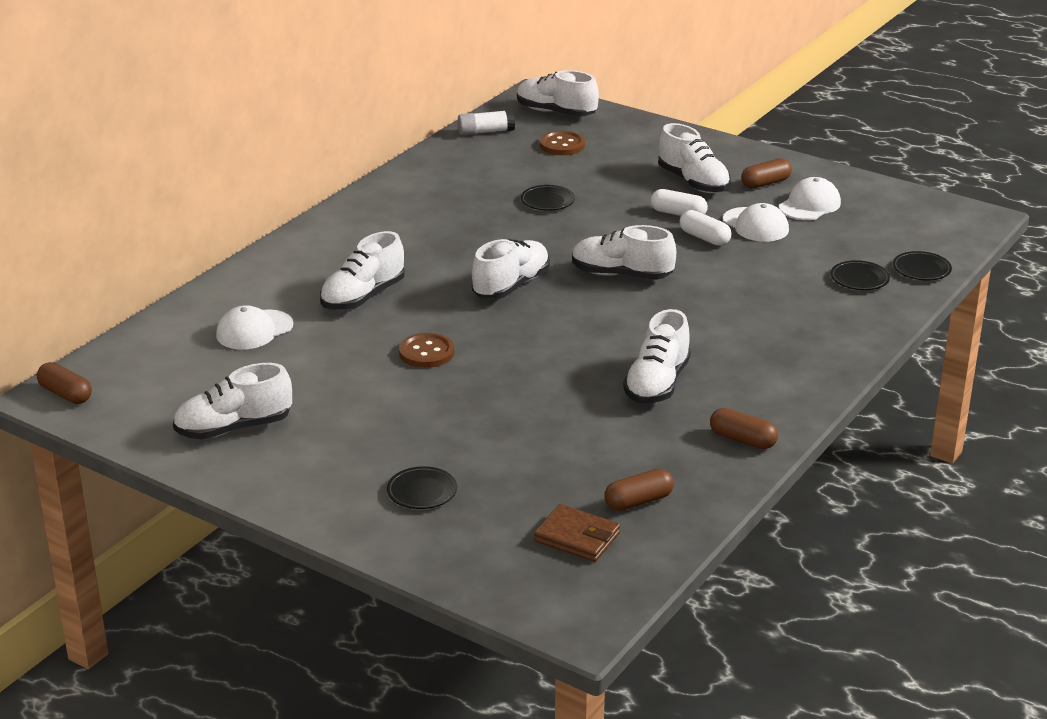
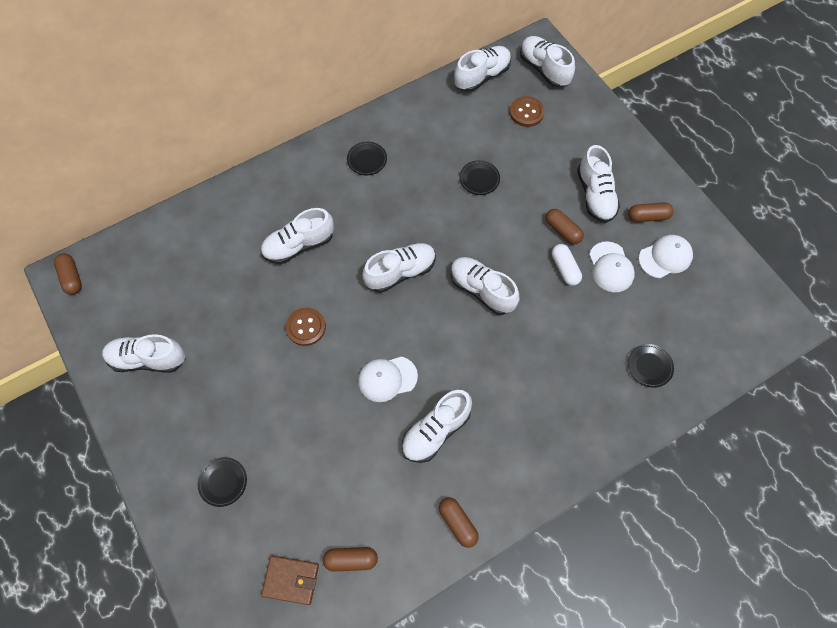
camera: 25 degrees right, 35 degrees up
white cap [216,305,293,350] -> white cap moved to [358,357,418,402]
white glue stick [458,110,515,136] -> white shoe [454,46,511,92]
brown wallet [534,504,620,562] -> brown wallet turned 45 degrees counterclockwise [261,556,319,605]
white capsule [651,189,708,216] -> brown capsule [546,209,584,244]
black plate [893,251,952,280] -> black plate moved to [347,141,387,175]

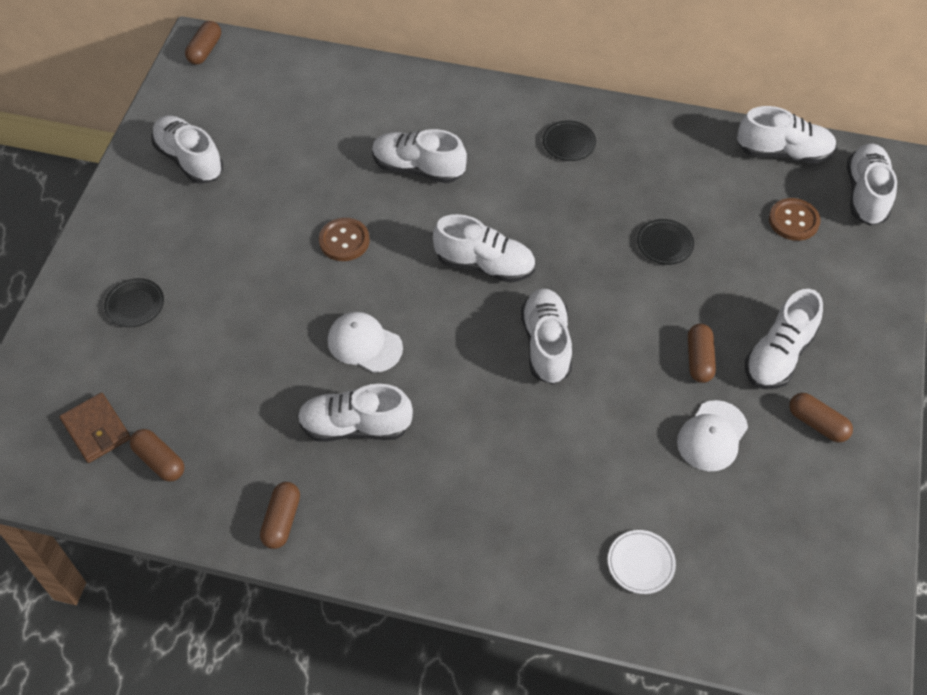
camera: 45 degrees right, 10 degrees down
white capsule [552,244,582,286] -> none
black plate [628,344,674,388] -> white plate [608,530,676,594]
white cap [639,235,693,278] -> none

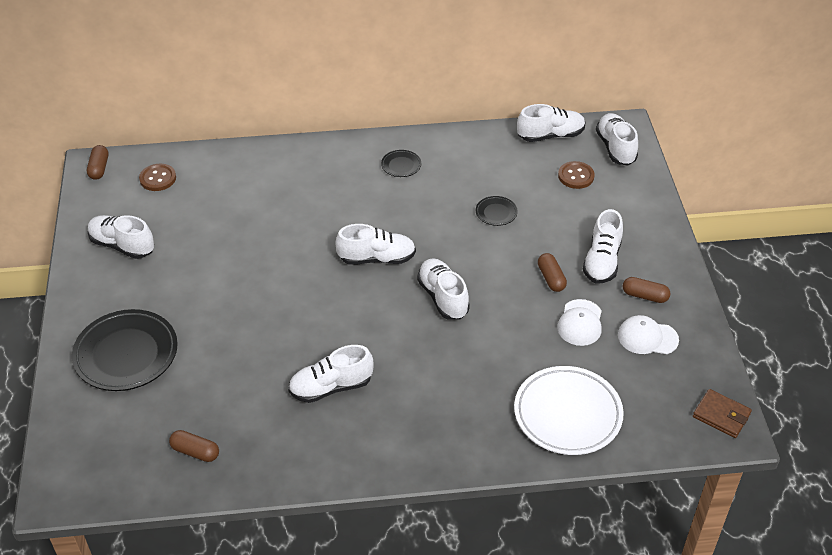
camera: 20 degrees left, 10 degrees down
brown wallet [59,393,131,463] -> brown wallet moved to [693,389,752,438]
black plate [104,278,164,327] -> black plate [72,309,178,391], size x2.21
brown capsule [260,482,300,549] -> none
brown button [319,218,370,261] -> brown button moved to [139,164,176,191]
white cap [328,312,403,373] -> white cap moved to [618,315,679,354]
white shoe [372,129,467,184] -> none
white plate [608,530,676,594] -> white plate [514,366,624,455], size x2.21

